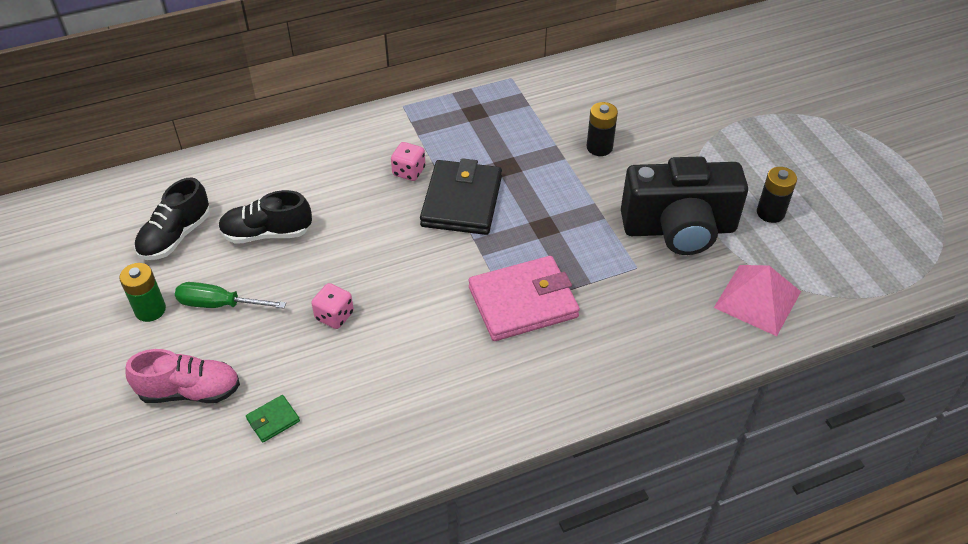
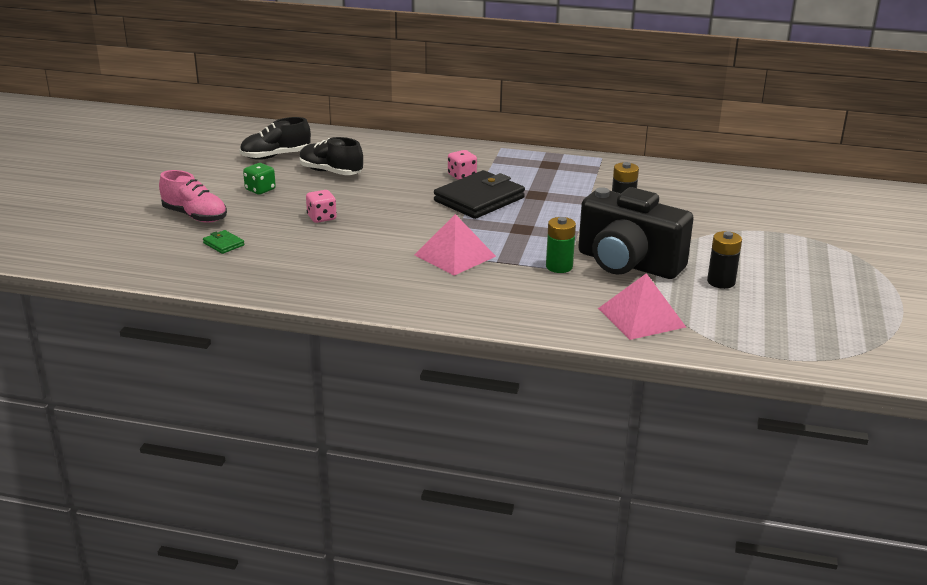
camera: 35 degrees right, 20 degrees down
green battery [119,263,166,322] -> green battery moved to [546,217,576,273]
green screwdriver [175,282,286,308] -> green dice [243,163,276,195]
green wallet [246,395,300,442] -> green wallet turned 45 degrees clockwise [203,230,245,254]
pink wallet [469,256,580,341] -> pink pyramid [414,214,496,275]

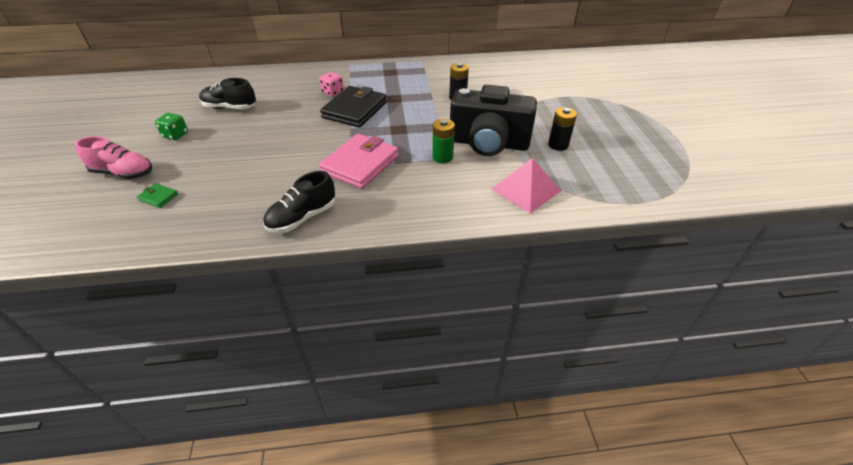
camera: 20 degrees left, 15 degrees up
black shoe [240,117,311,160] -> black shoe moved to [263,171,335,233]
pink dice [306,190,337,223] -> none
pink pyramid [414,214,496,275] -> pink wallet [319,134,399,189]

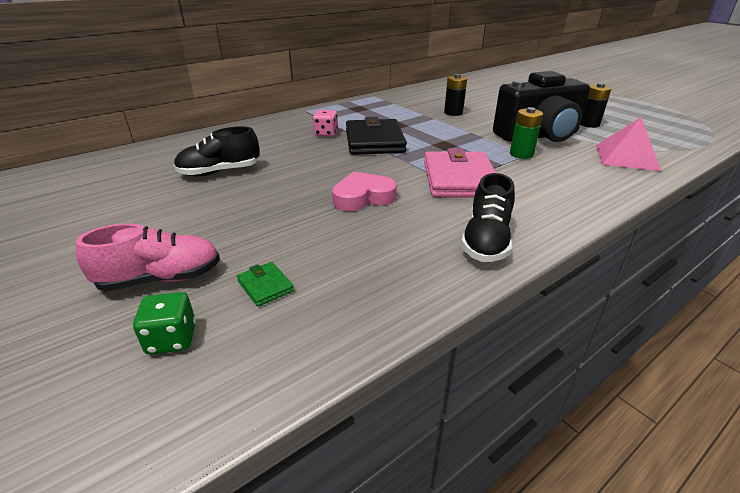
camera: 30 degrees left, 10 degrees down
green wallet [137,183,178,208] -> green wallet turned 60 degrees clockwise [237,262,294,307]
green dice [155,113,188,140] -> green dice moved to [133,292,196,355]
none -> pink heart [332,171,397,211]

